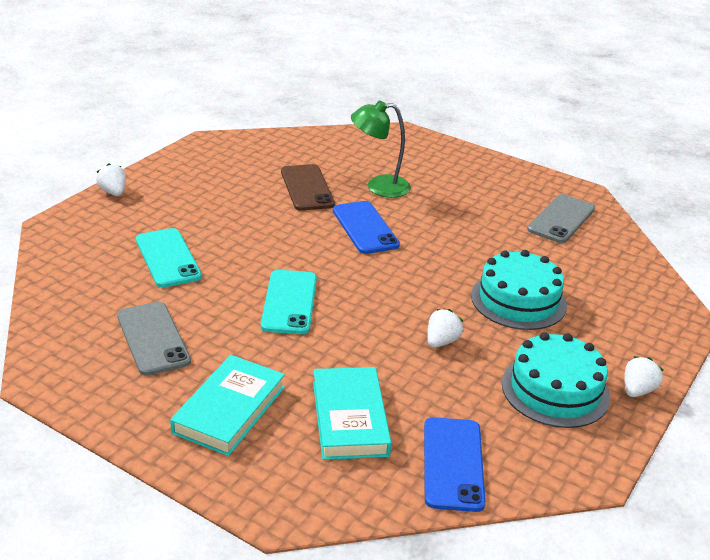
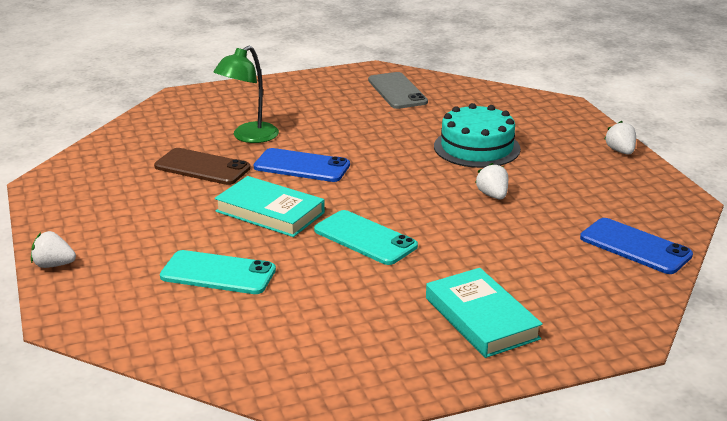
camera: 50 degrees left, 5 degrees down
grey phone [117,302,191,376] -> none
turquoise book [313,367,391,460] -> turquoise book moved to [214,176,325,237]
turquoise cake [502,332,610,428] -> none

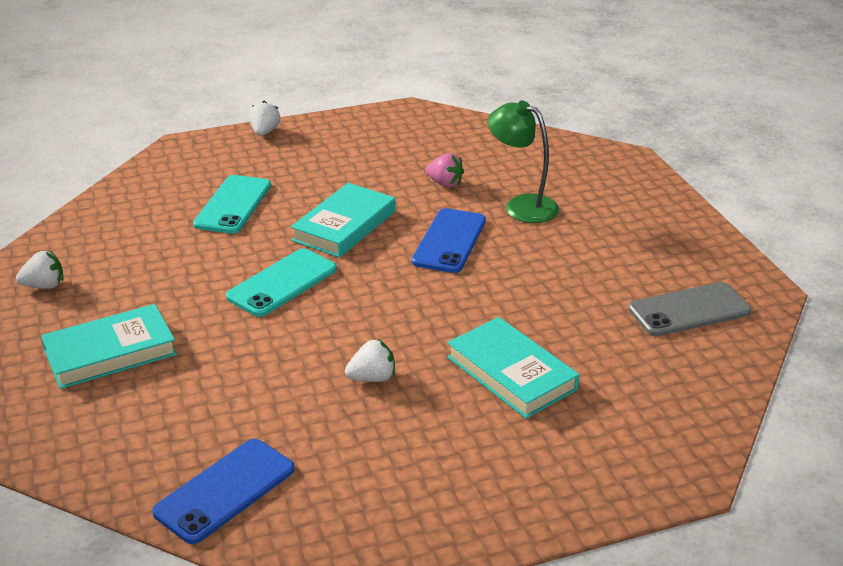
camera: 90 degrees right, 5 degrees up
brown phone [154,148,251,185] -> pink strawberry [425,153,464,187]
turquoise cake [434,103,521,168] -> turquoise book [447,317,579,419]
white strawberry [604,121,636,155] -> white strawberry moved to [16,251,63,289]

